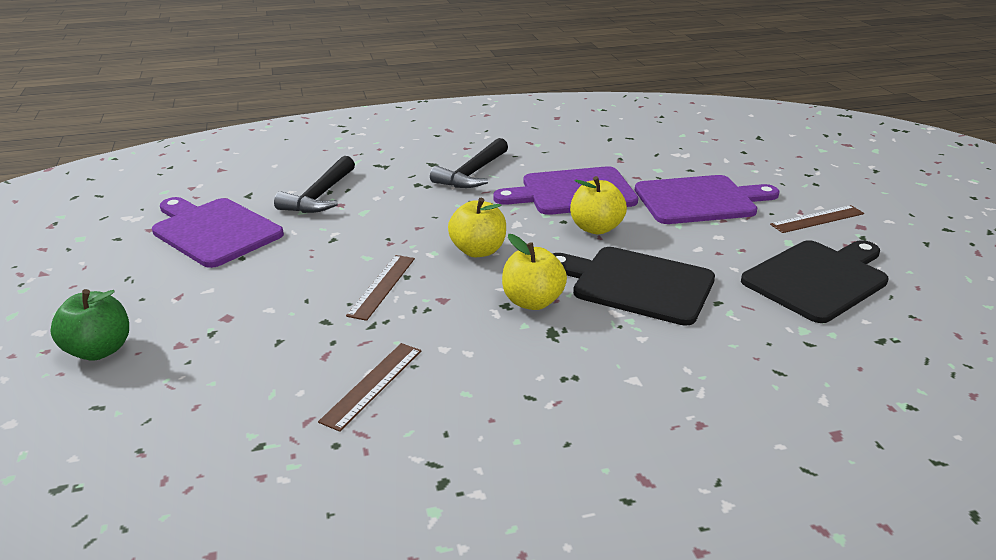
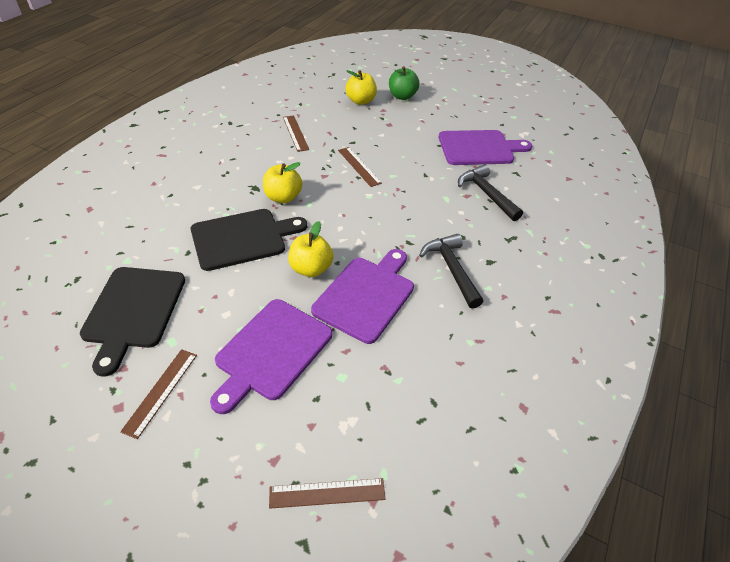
camera: 130 degrees right, 15 degrees up
yellow apple [448,198,506,257] -> yellow apple moved to [345,70,377,105]
none -> brown ruler [269,478,385,509]

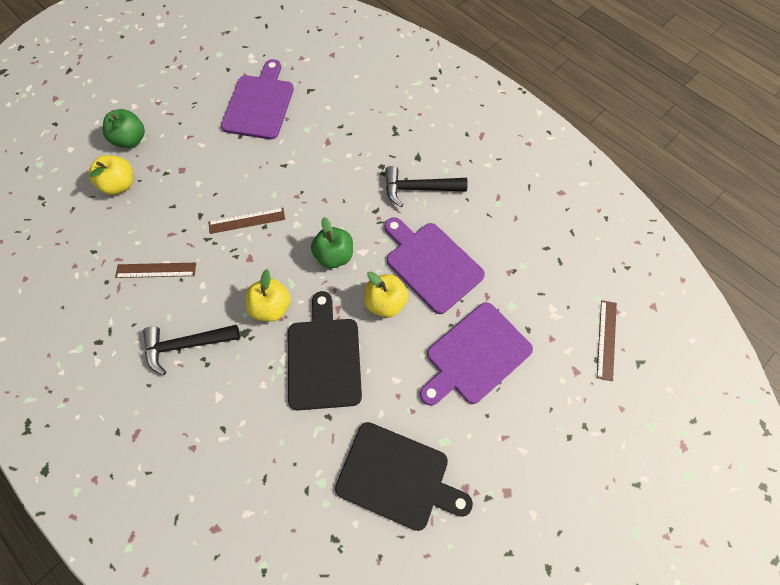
camera: 70 degrees left, 20 degrees up
brown ruler [120,349,197,439] -> none
purple cutting board [210,299,332,414] -> purple cutting board turned 90 degrees clockwise [420,302,533,406]
black hammer [458,164,523,221] -> black hammer moved to [143,325,240,375]
none -> green apple [311,217,353,268]

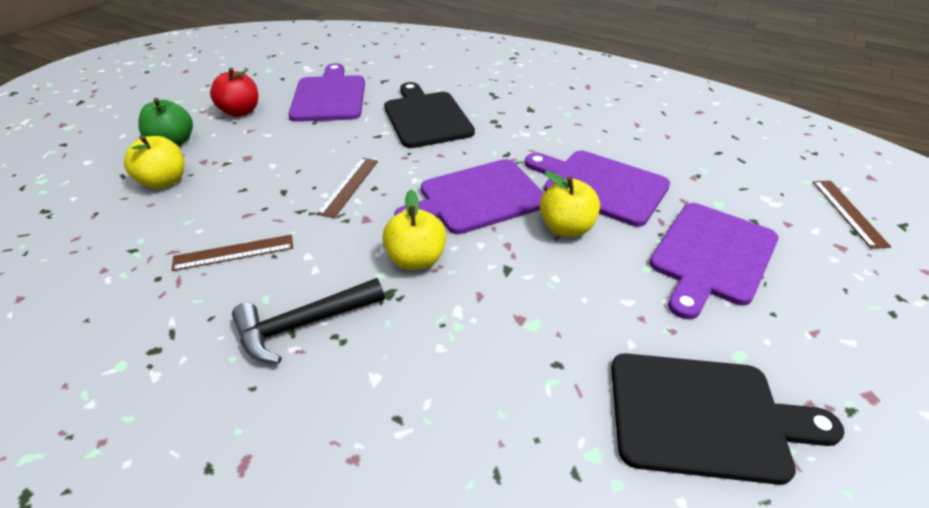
camera: 15 degrees left, 25 degrees down
brown ruler [208,208,285,234] -> brown ruler turned 45 degrees counterclockwise [317,158,378,218]
black cutting board [288,291,362,410] -> black cutting board moved to [384,82,475,148]
green apple [311,217,353,268] -> purple cutting board [394,159,544,234]
black hammer [385,166,468,207] -> none
none -> red apple [210,68,258,117]

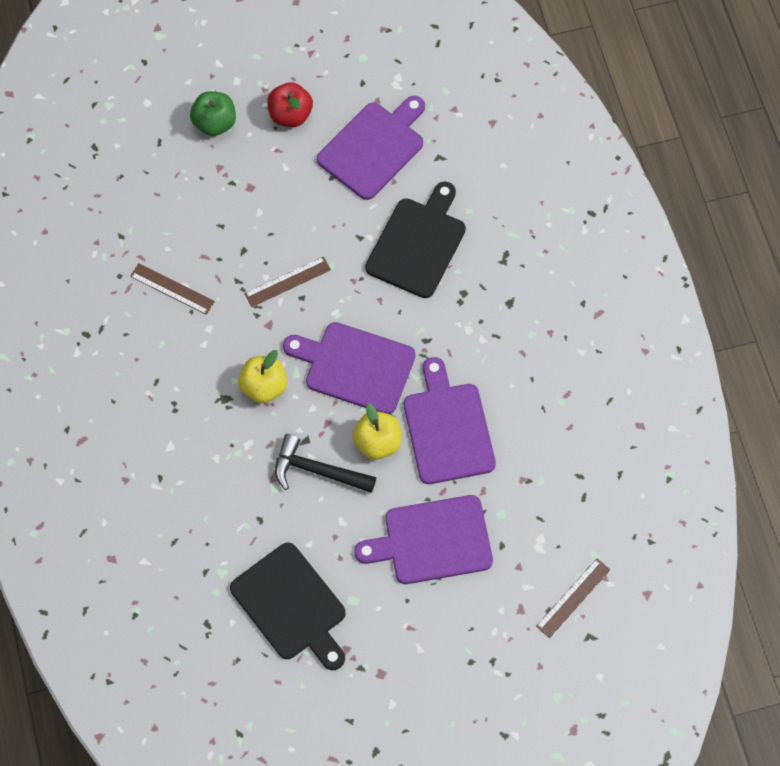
camera: 45 degrees right, 25 degrees up
yellow apple [124,135,184,189] -> none
black hammer [232,278,384,363] -> black hammer moved to [275,434,376,493]

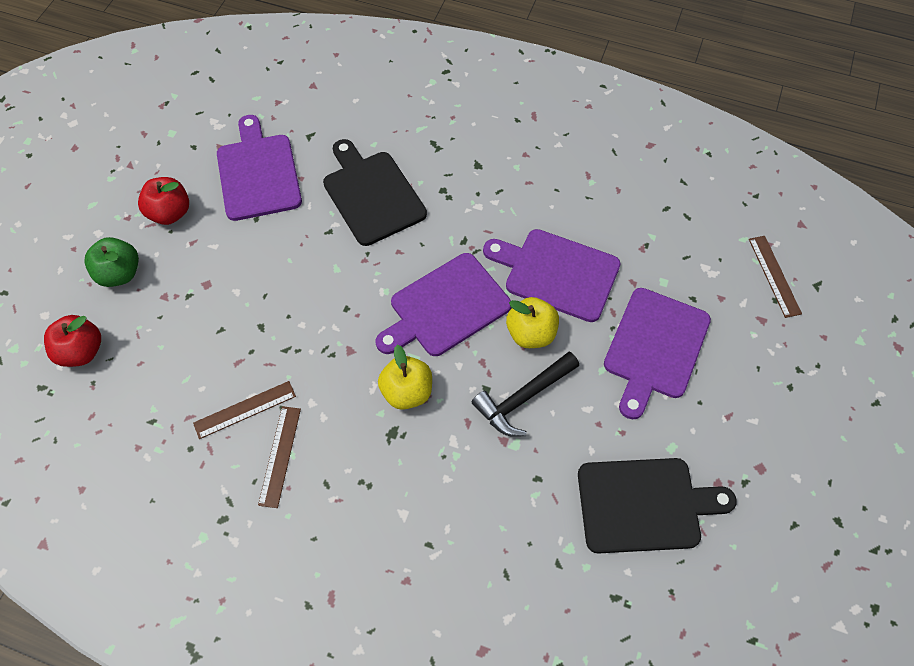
camera: 55 degrees left, 5 degrees down
brown ruler [244,257,331,307] -> brown ruler moved to [258,406,301,508]
none -> red apple [44,315,101,367]

